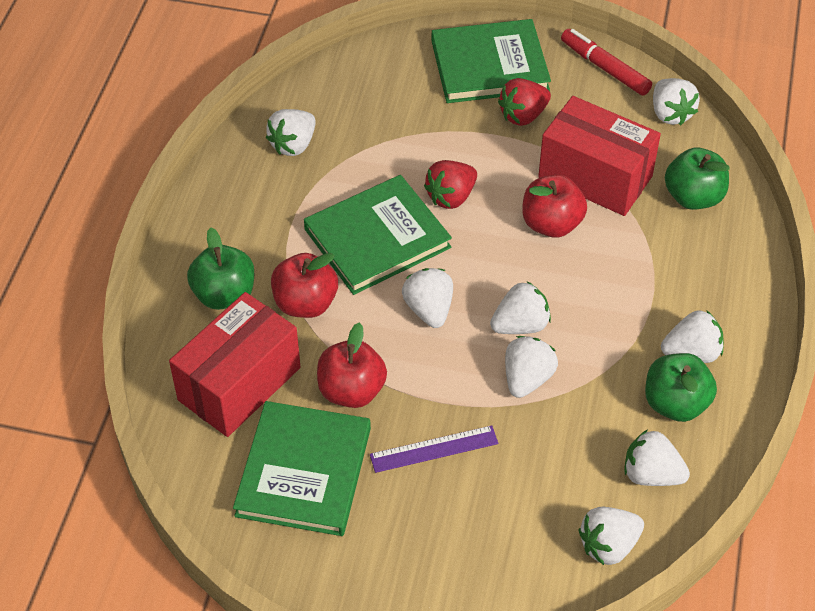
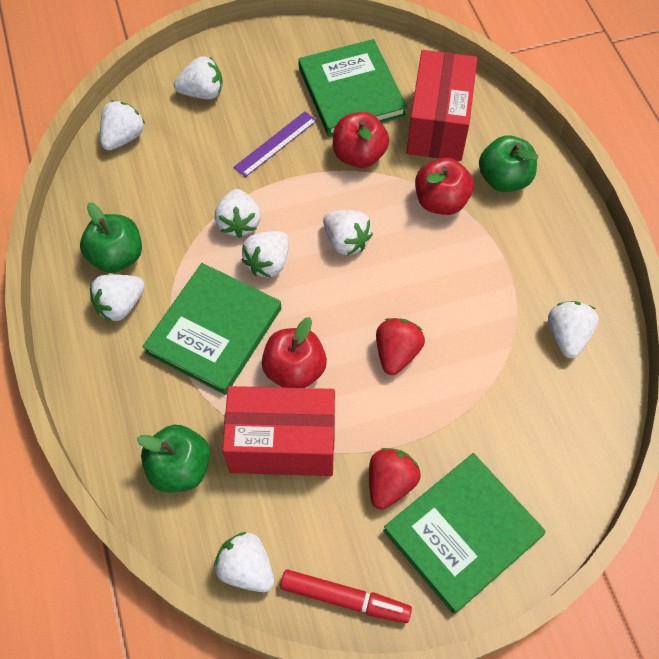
camera: 150 degrees right, 10 degrees up
green book [304,175,452,295] -> green book moved to [142,263,281,395]
white strawberry [624,430,690,486] -> white strawberry moved to [174,56,222,99]

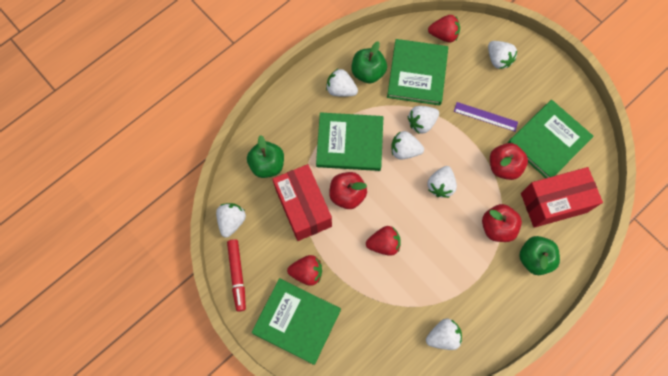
camera: 65 degrees right, 10 degrees up
white strawberry [100,101,145,150] -> red strawberry [428,15,460,43]
none -> green book [387,39,448,105]

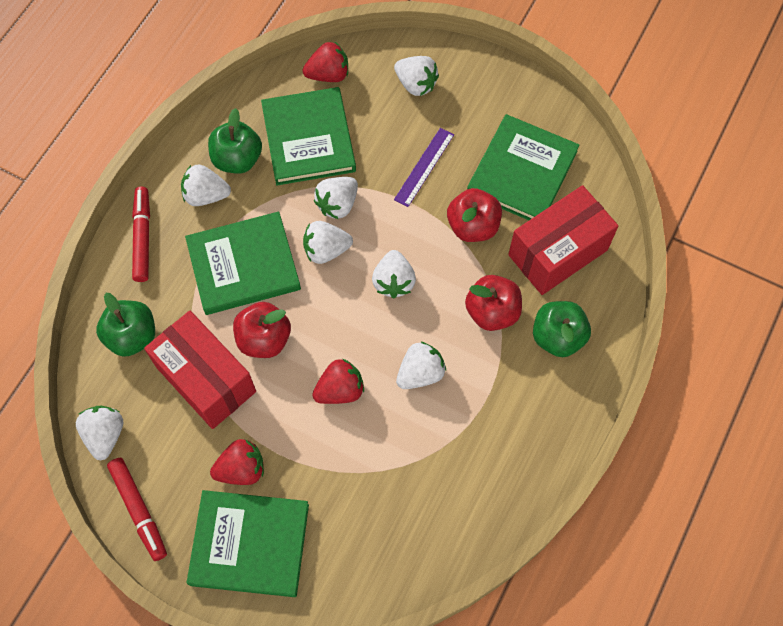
camera: 20 degrees left, 5 degrees down
white strawberry [426,319,462,350] -> white strawberry moved to [396,341,446,389]
purple ruler [454,102,518,131] -> purple ruler turned 60 degrees counterclockwise [394,128,454,207]
none -> red marker [132,187,150,282]

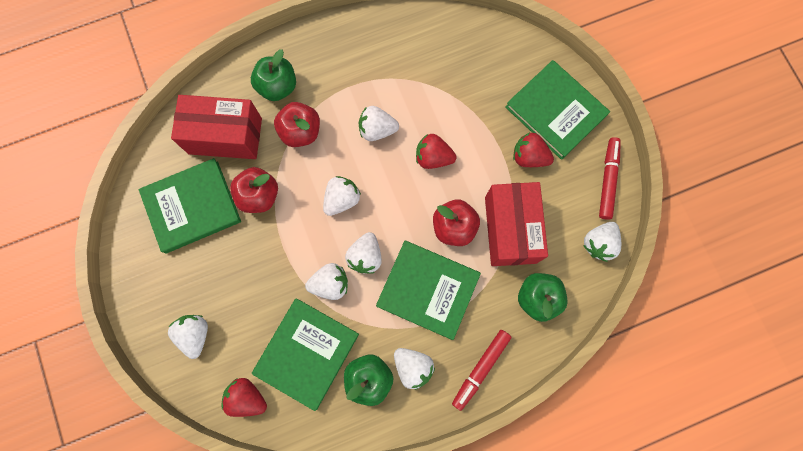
camera: 140 degrees left, 10 degrees up
white strawberry [303,221,353,264] -> white strawberry turned 75 degrees clockwise [345,232,382,274]
purple ruler [394,128,454,207] -> none

